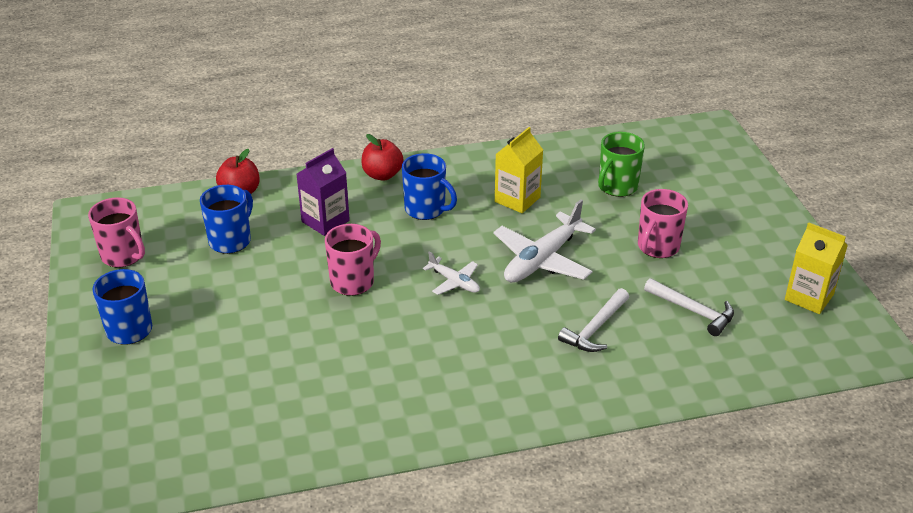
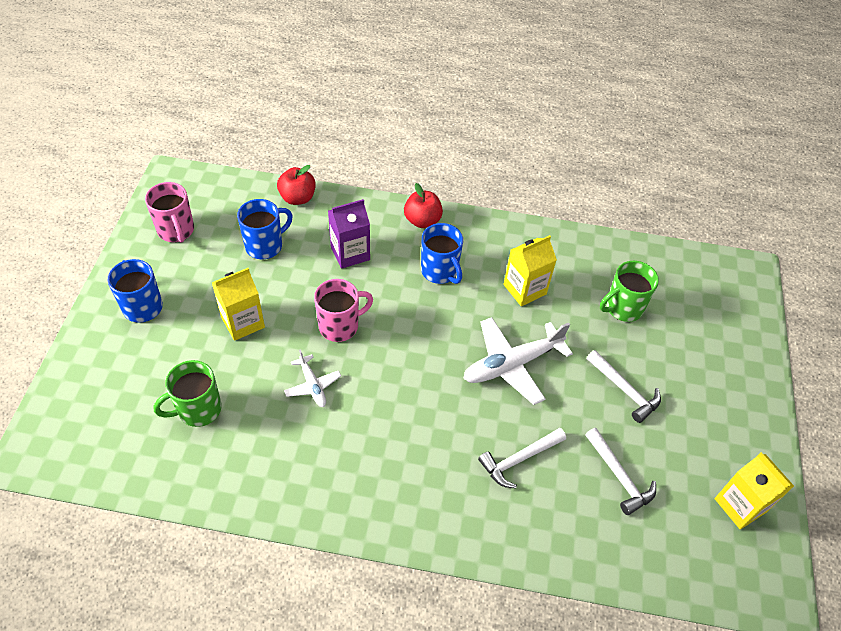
camera: 20 degrees right, 15 degrees up
white plane [423,251,480,295] -> white plane moved to [284,349,341,407]
pink mug [638,189,688,258] -> white hammer [587,350,661,423]
none -> green mug [153,360,222,427]
none -> yellow carton [212,268,265,341]

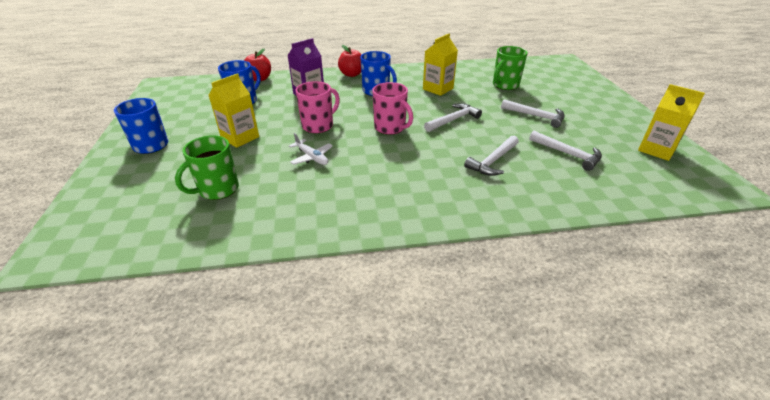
camera: 15 degrees left, 15 degrees down
pink mug [145,182,194,243] -> pink mug moved to [372,82,413,135]
white plane [463,317,573,405] -> white hammer [424,103,482,132]

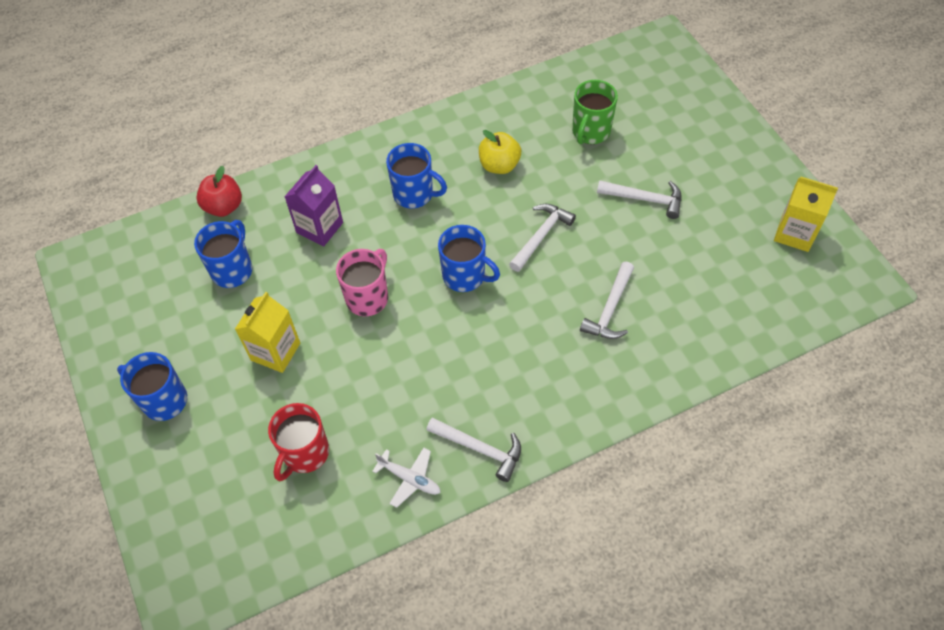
camera: 15 degrees left, 20 degrees up
green mug [175,135,239,200] -> red mug [268,403,329,481]
white plane [289,133,333,165] -> white plane moved to [372,448,441,508]
red apple [338,45,362,77] -> none
pink mug [372,82,413,135] -> blue mug [438,225,500,292]
yellow carton [423,34,458,96] -> yellow apple [479,130,521,174]
white hammer [529,131,602,171] -> white hammer moved to [427,417,521,482]

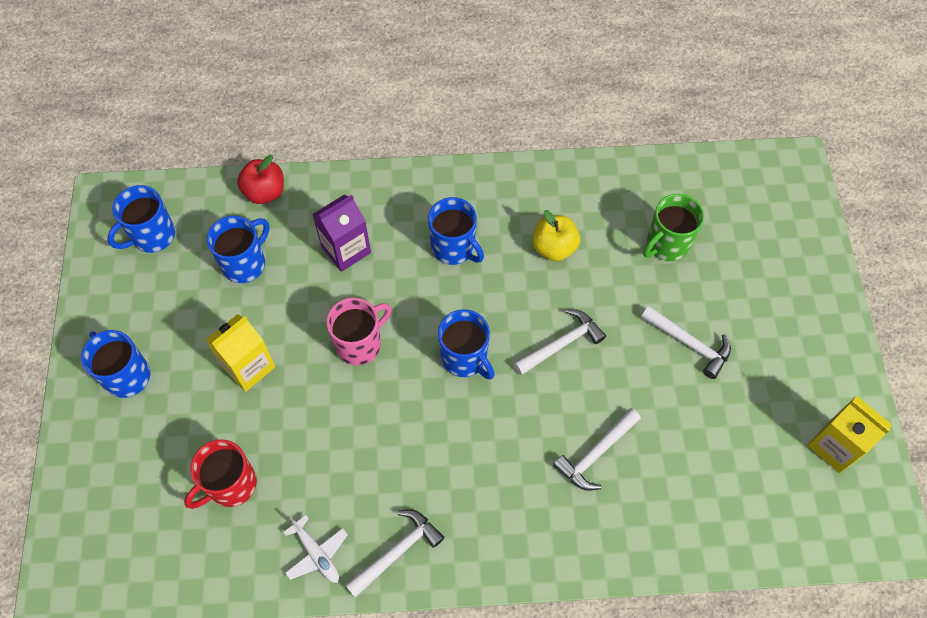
camera: 20 degrees right, 5 degrees up
white hammer [427,417,521,482] -> white hammer turned 90 degrees counterclockwise [345,509,444,597]
none -> blue mug [107,185,175,253]

